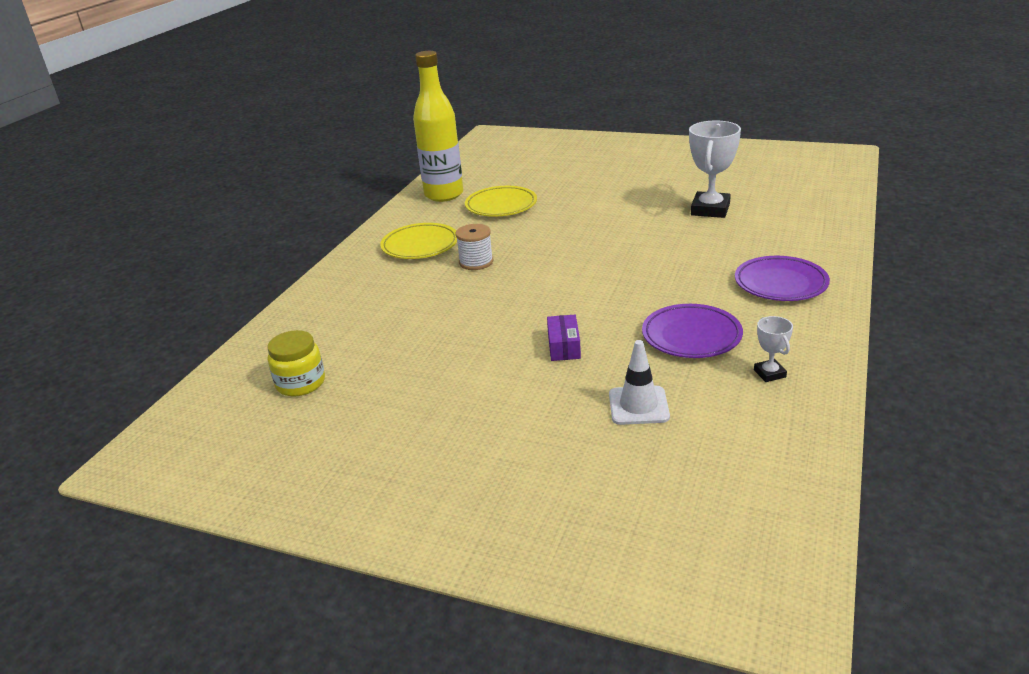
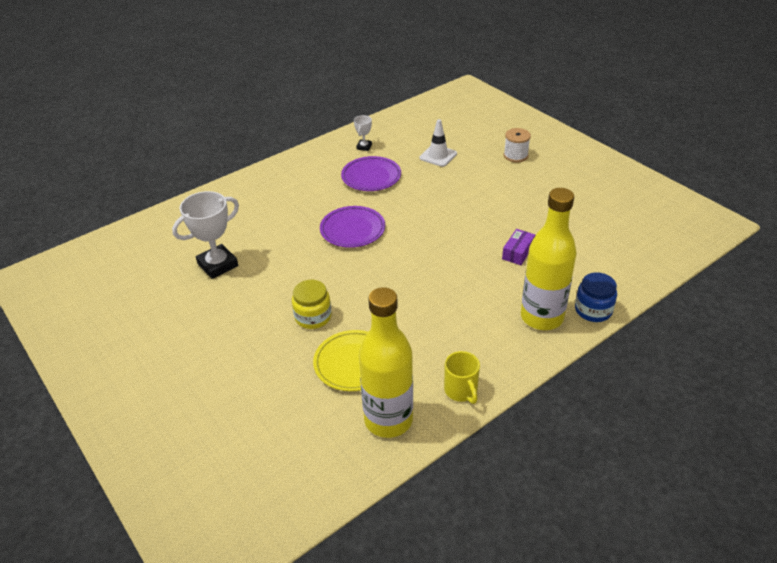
camera: 150 degrees left, 10 degrees up
yellow jar [267,330,325,396] -> yellow jar moved to [292,280,331,329]
yellow plate [380,223,457,259] -> none
white spool [455,224,493,270] -> white spool moved to [504,128,531,162]
purple box [547,315,581,361] -> purple box moved to [502,229,535,265]
purple plate [735,256,830,301] -> purple plate moved to [320,206,385,248]
none -> yellow mug [444,351,480,404]
none -> yellow bottle [521,188,577,330]
none -> blue jar [575,272,617,322]

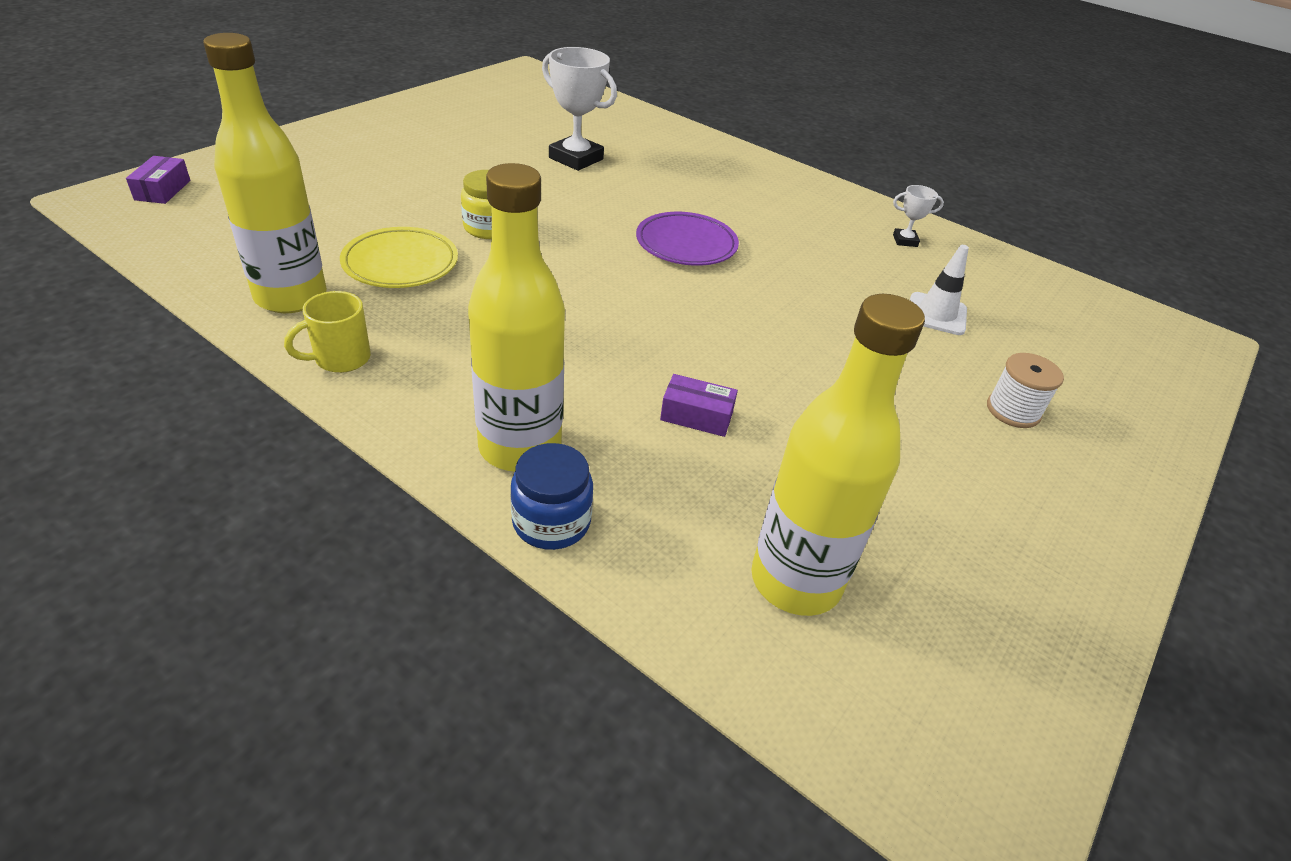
camera: 70 degrees right, 0 degrees up
purple plate [341,156,401,191] -> none
none -> purple box [126,156,190,204]
none -> yellow bottle [751,294,925,616]

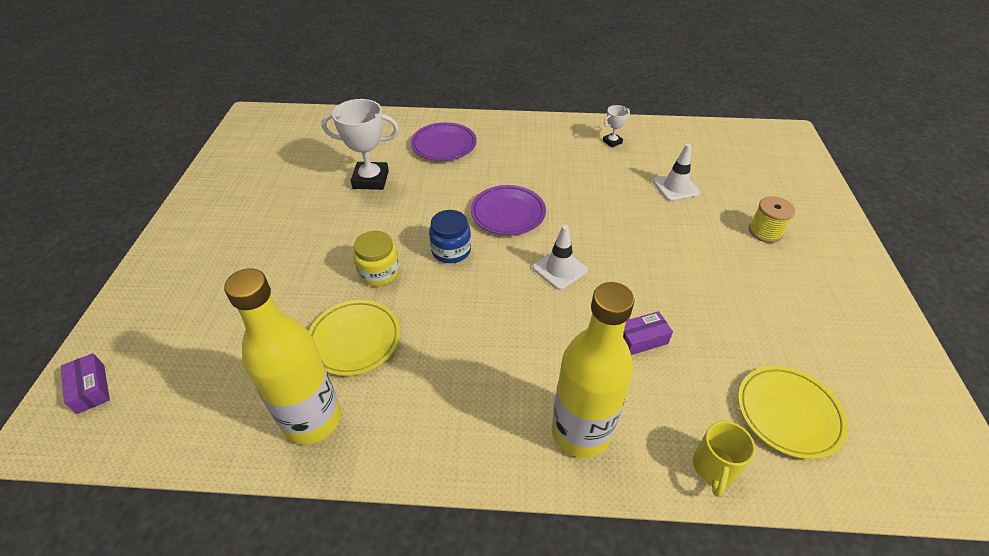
camera: 30 degrees left, 5 degrees up
yellow mug [284,291,371,373] -> yellow mug moved to [693,421,756,497]
blue jar [510,443,593,550] -> blue jar moved to [429,210,471,263]
yellow bottle [751,294,925,616] -> yellow plate [738,366,848,459]
white spool [987,353,1064,428] -> yellow spool [749,196,795,243]
none -> purple plate [411,122,477,161]
none -> white traffic cone [533,225,588,290]

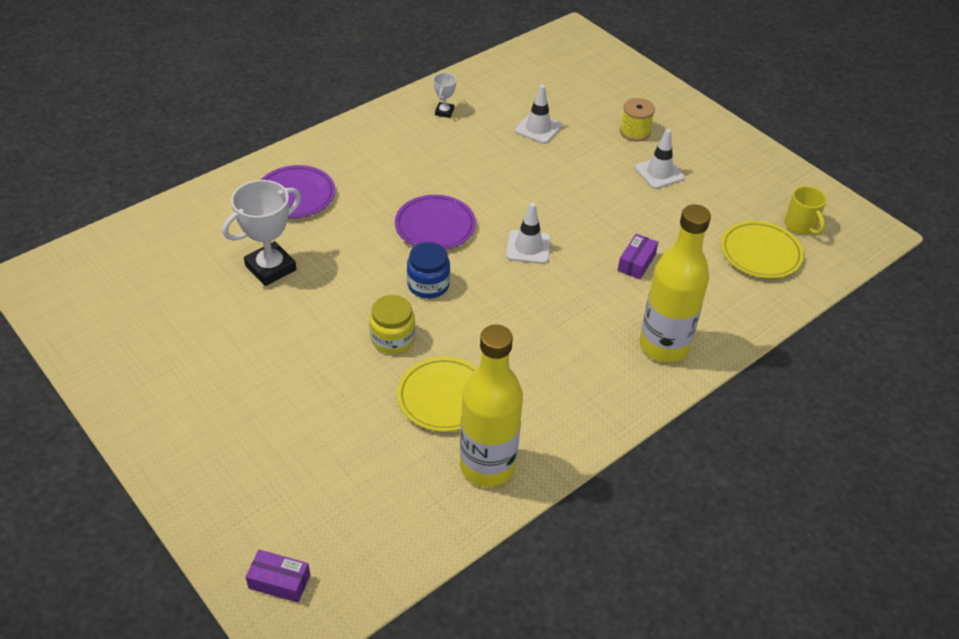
camera: 45 degrees left, 0 degrees up
yellow mug [693,421,756,497] -> yellow mug moved to [785,186,827,235]
none -> white traffic cone [635,129,685,189]

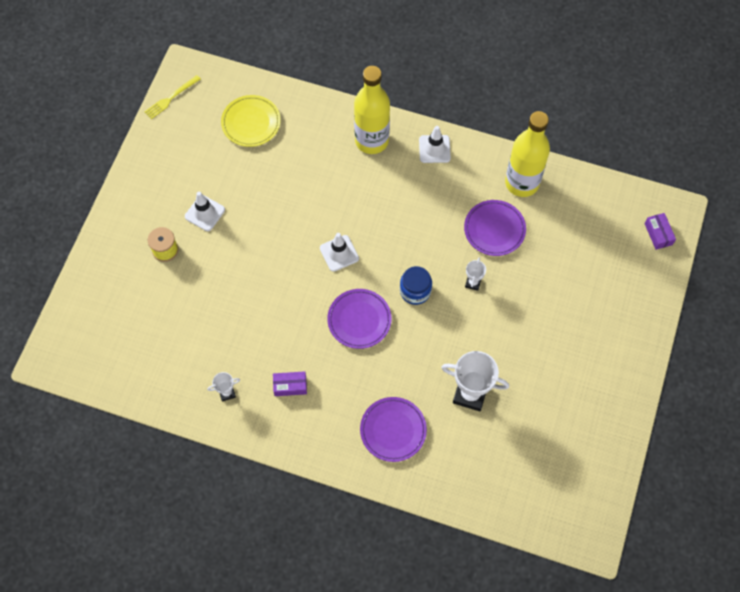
camera: 120 degrees left, 20 degrees up
yellow jar [369,295,415,354] -> white trophy [465,257,486,291]
yellow plate [397,357,477,432] -> purple plate [464,200,526,256]
white traffic cone [515,85,562,144] -> white traffic cone moved to [419,126,451,163]
purple box [618,234,658,279] -> purple box moved to [273,371,307,396]
yellow mug [785,186,827,235] -> none
none -> yellow fork [145,75,201,119]

